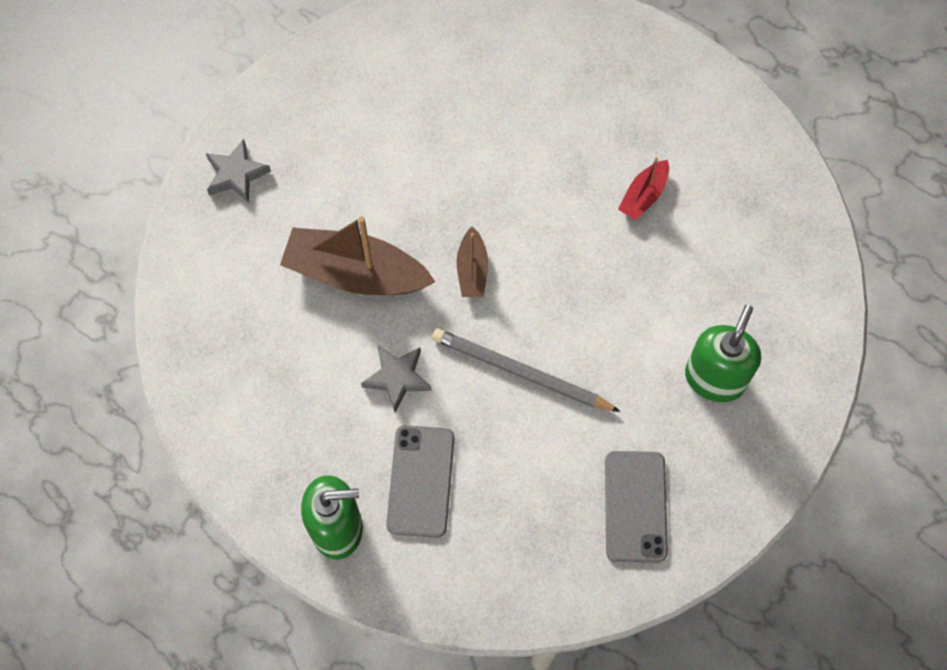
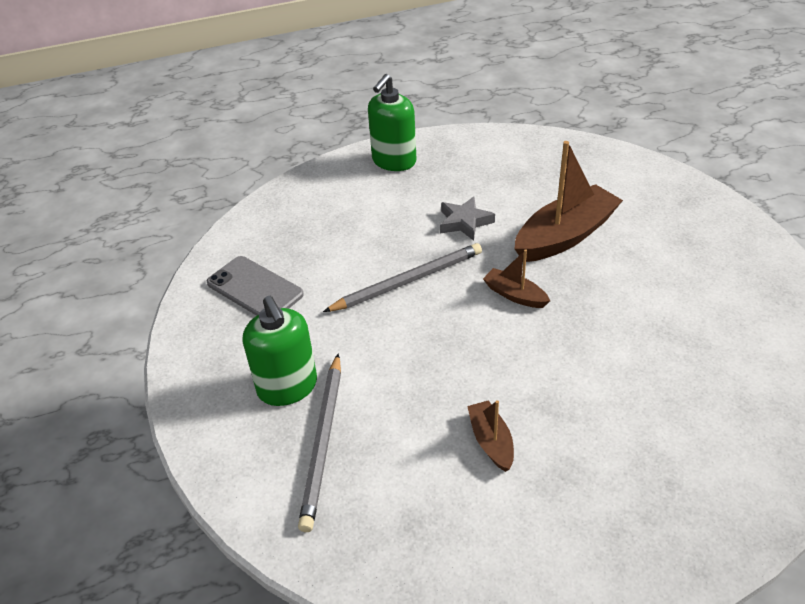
camera: 130 degrees right, 25 degrees down
grey star [206,139,271,203] -> none
grey phone [386,425,455,538] -> none
red boat [618,157,669,220] -> brown boat [467,400,514,472]
none -> grey pencil [298,353,341,532]

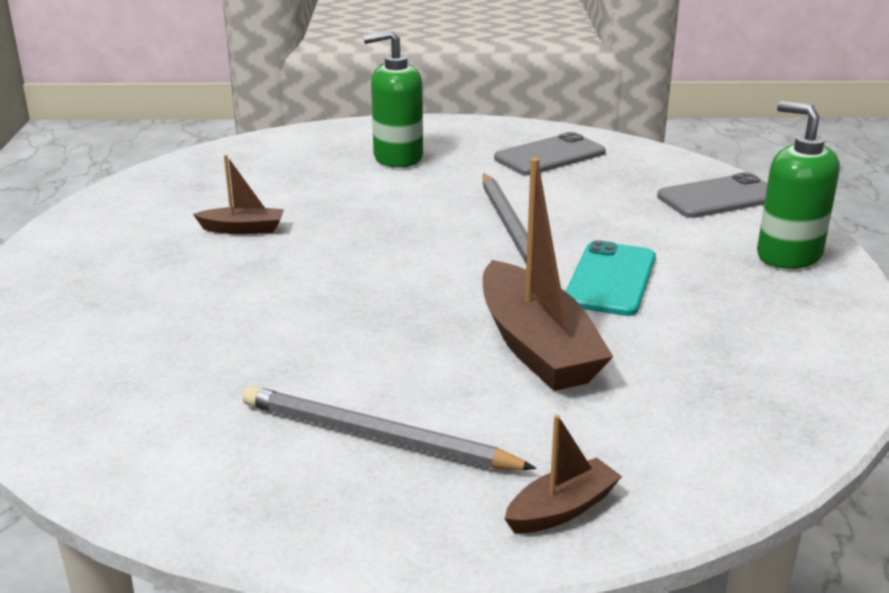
camera: 105 degrees right, 15 degrees down
grey pencil [298,353,341,532] -> grey pencil moved to [243,386,537,470]
grey star [440,196,495,241] -> turquoise phone [565,240,656,316]
brown boat [483,249,550,308] -> brown boat moved to [504,415,622,534]
none -> grey phone [657,172,767,218]

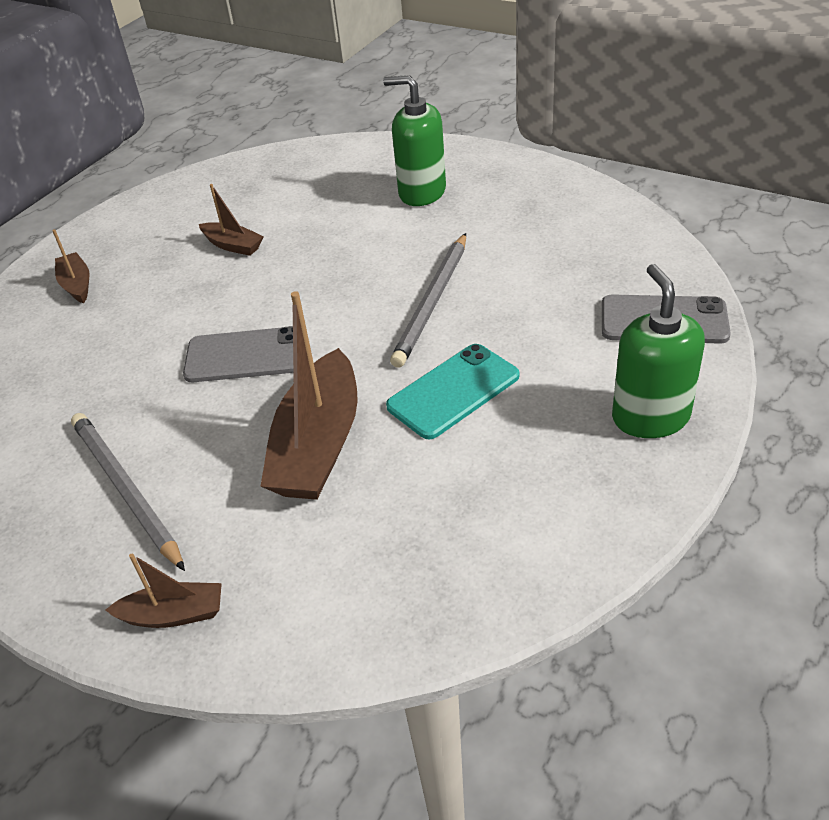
camera: 35 degrees right, 15 degrees up
grey phone [494,132,606,175] -> grey phone moved to [183,326,293,382]
none -> brown boat [52,229,90,303]

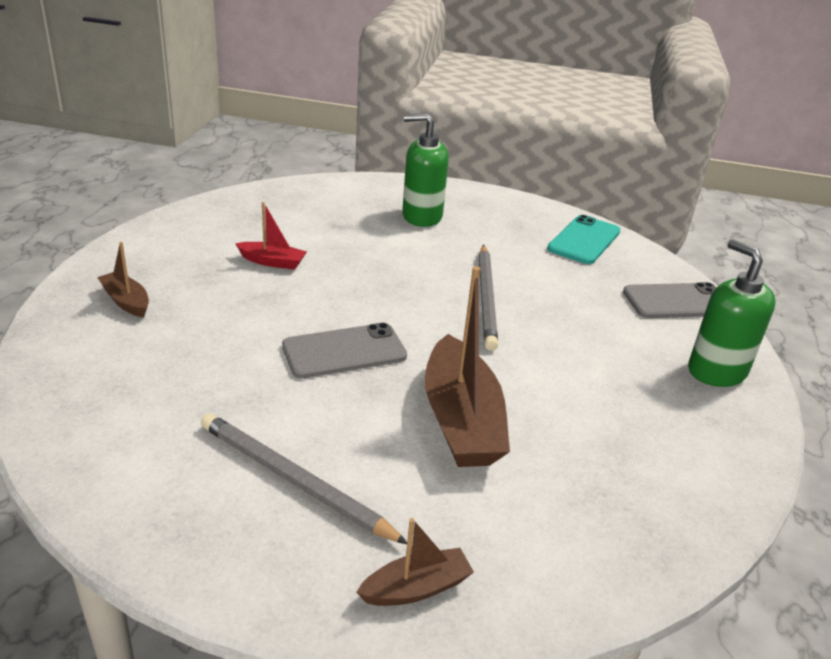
camera: 25 degrees left, 10 degrees down
brown boat [199,184,264,256] -> red boat [235,202,307,270]
turquoise phone [386,344,519,439] -> turquoise phone moved to [547,215,621,264]

